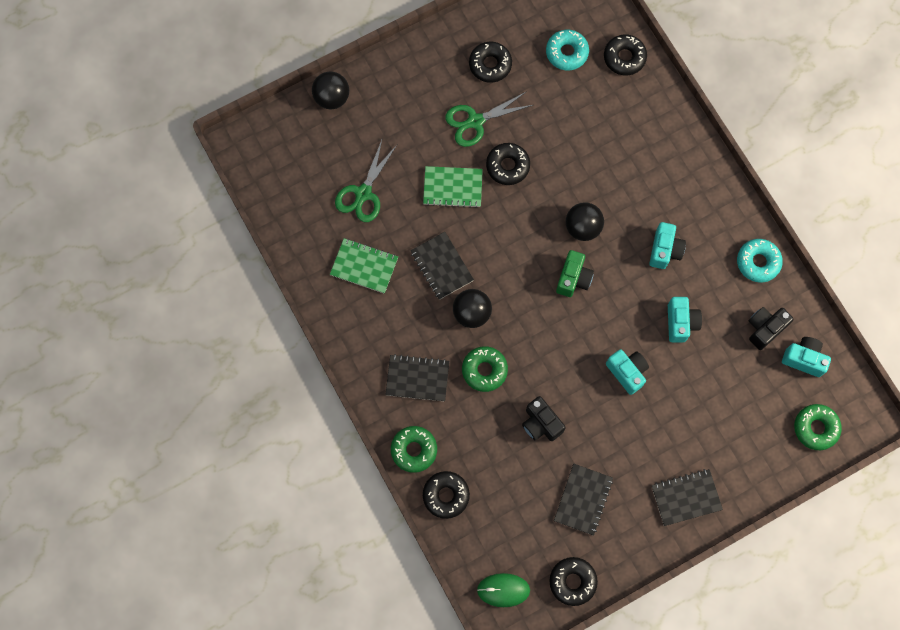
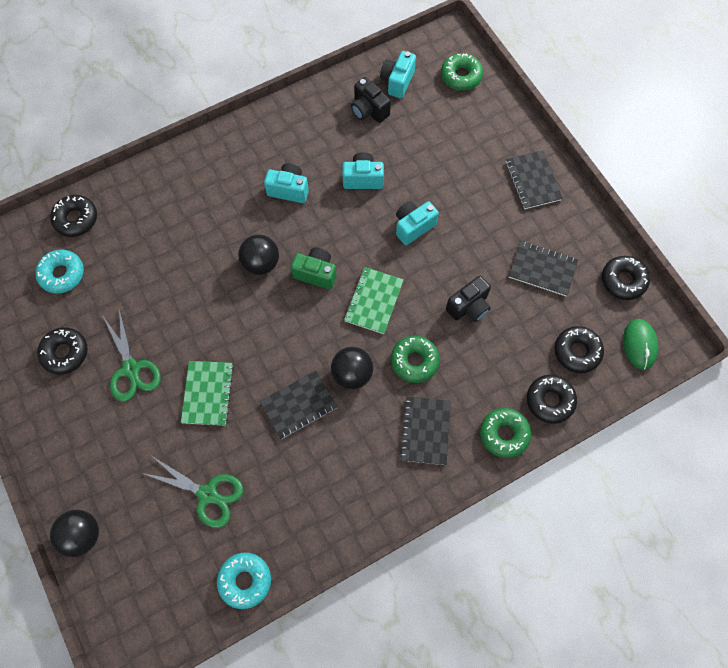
camera: 90 degrees left, 5 degrees down
green notebook [330,238,398,294] -> green notebook moved to [344,267,404,334]
black donut [486,143,530,185] -> black donut moved to [555,326,604,373]
turquoise donut [737,239,783,283] -> turquoise donut moved to [217,552,271,609]

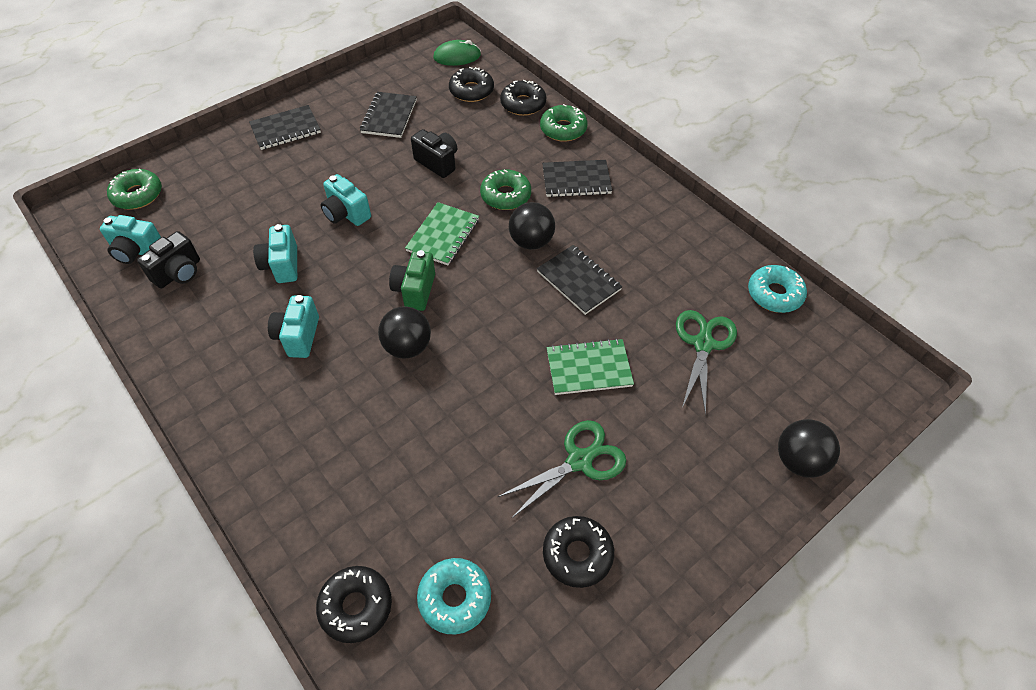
camera: 100 degrees left, 15 degrees down
green notebook [344,267,404,334] -> green notebook turned 75 degrees counterclockwise [405,202,479,265]
black donut [602,256,650,300] -> none

